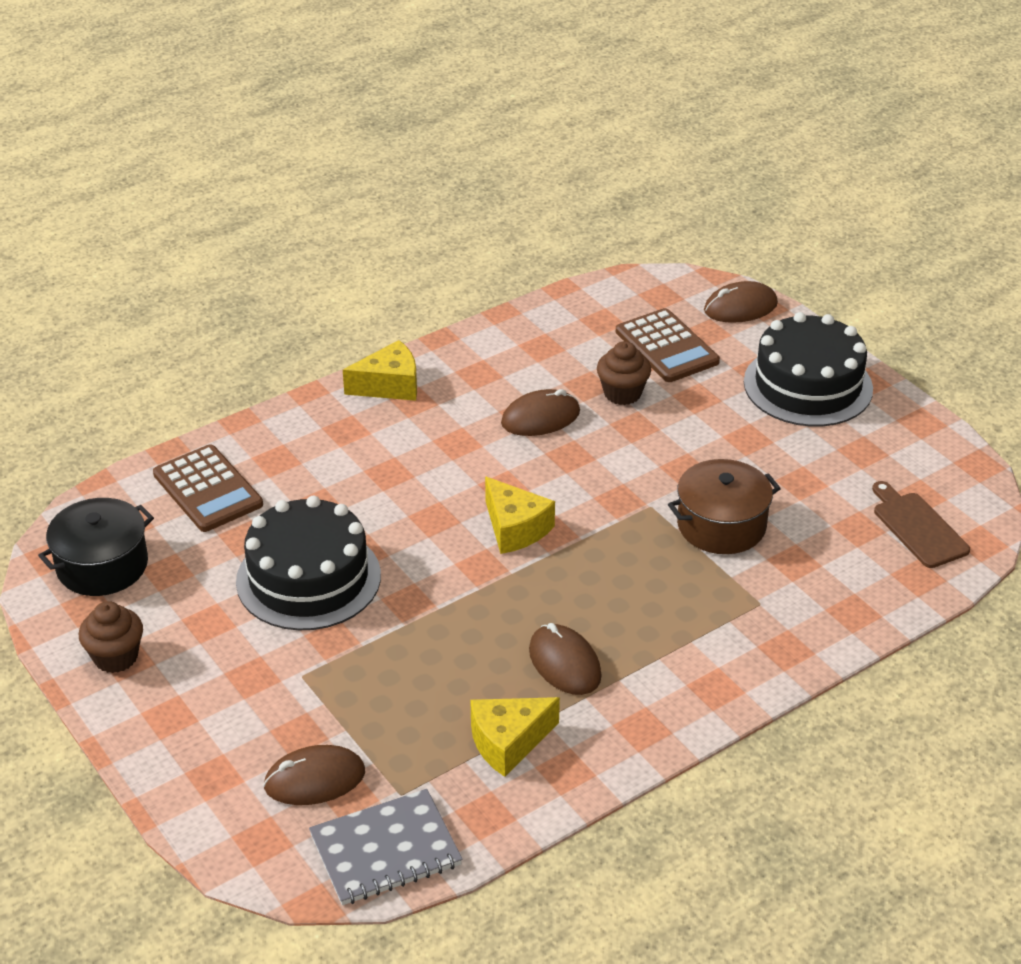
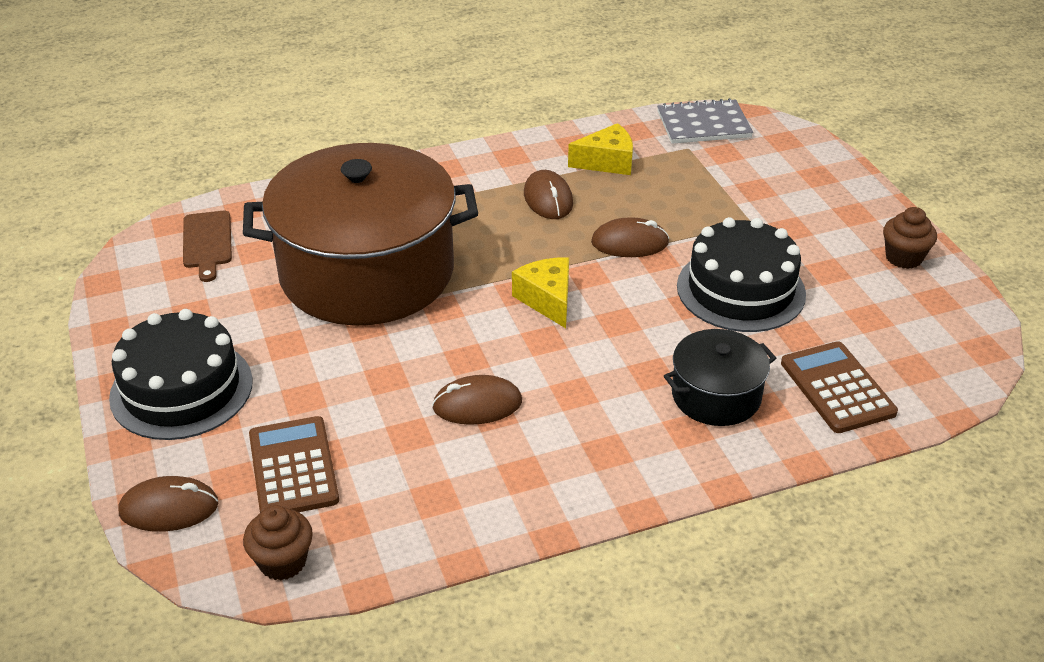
camera: 165 degrees left, 0 degrees up
black pot [38,498,154,596] -> black pot moved to [664,329,776,426]
brown mouse [263,745,365,805] -> brown mouse moved to [591,217,669,257]
yellow cheese [343,340,417,401] -> none
brown cupcake [597,341,651,405] -> brown cupcake moved to [243,505,313,580]
brown pot [668,459,781,554] -> brown pot [243,143,478,326], size x2.18

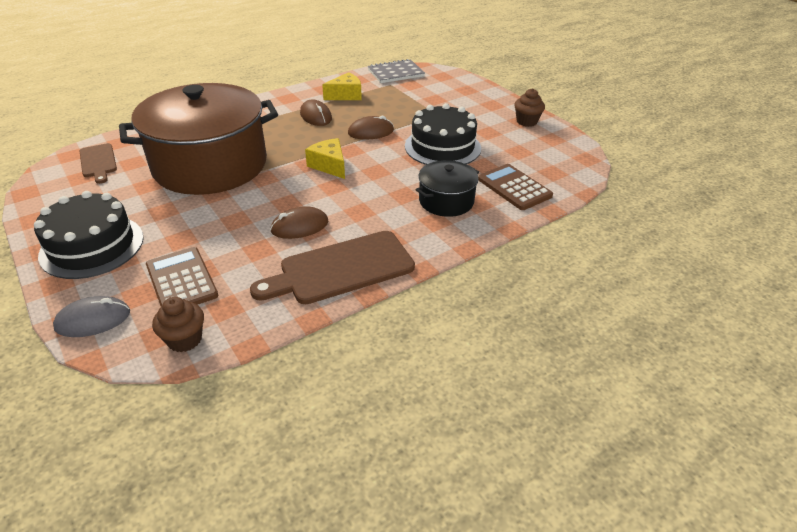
camera: 15 degrees left, 0 degrees up
brown mouse [119,476,219,532] -> grey mouse [53,296,130,337]
none -> brown cutting board [250,231,415,304]

